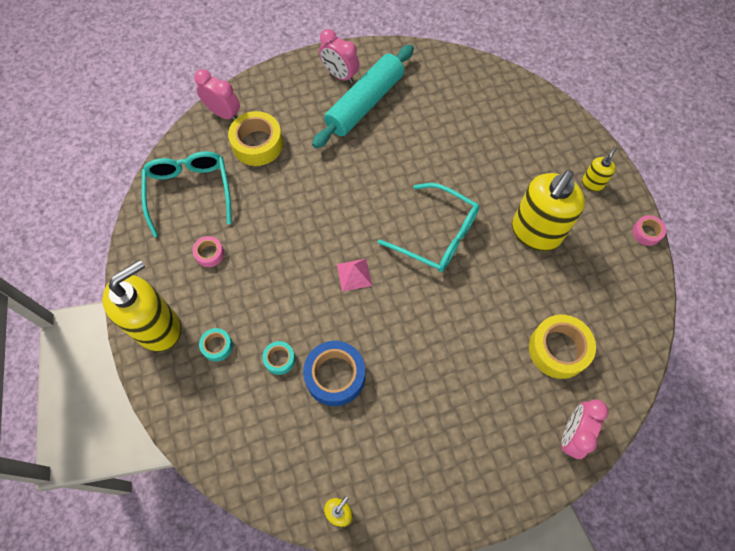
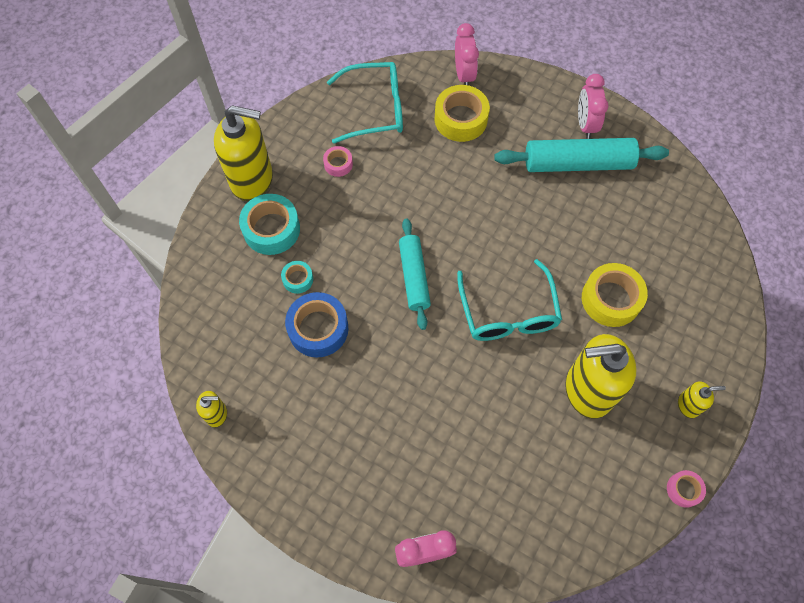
camera: 50 degrees right, 0 degrees up
turquoise glasses [141,151,232,237] -> turquoise glasses turned 45 degrees clockwise [327,62,403,144]
turquoise tape [199,328,233,361] -> turquoise tape [239,194,300,255], size x1.91
pink pyramid [337,259,372,292] -> turquoise rolling pin [399,218,431,330]
yellow tape [529,315,596,379] -> yellow tape moved to [582,263,648,327]

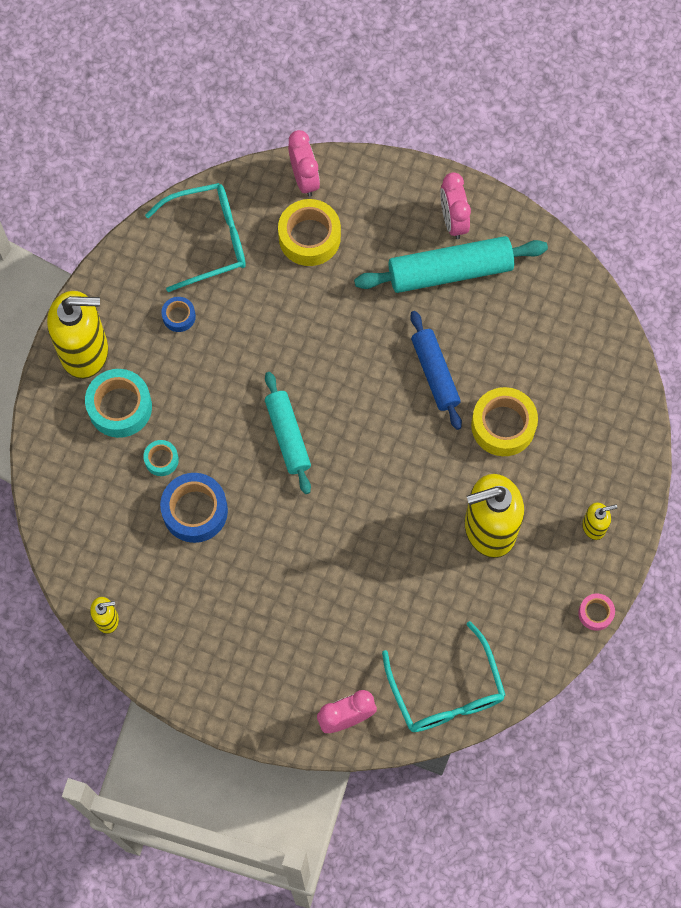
camera: 10 degrees left, 5 degrees up
pink tape [323,146,353,177] -> blue tape [162,297,196,332]
turquoise glasses [457,259,562,341] -> turquoise glasses moved to [382,621,506,732]
none -> blue rolling pin [410,311,462,430]

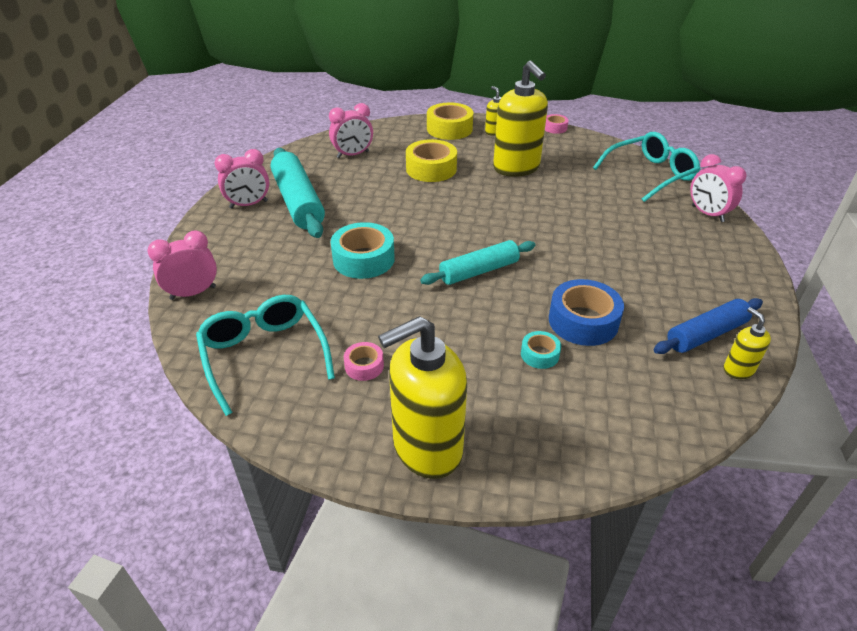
camera: 100 degrees left, 30 degrees down
yellow soap dispenser [47,291,108,379] -> yellow soap dispenser turned 105 degrees counterclockwise [378,316,467,479]
turquoise tape [85,369,152,438] -> turquoise tape moved to [331,222,395,279]
blue tape [162,297,196,332] -> pink tape [344,342,384,381]
yellow tape [278,199,341,266] -> yellow tape moved to [427,103,473,140]
blue rolling pin [410,311,462,430] -> blue rolling pin moved to [653,298,763,354]
none -> pink clock [329,103,373,158]

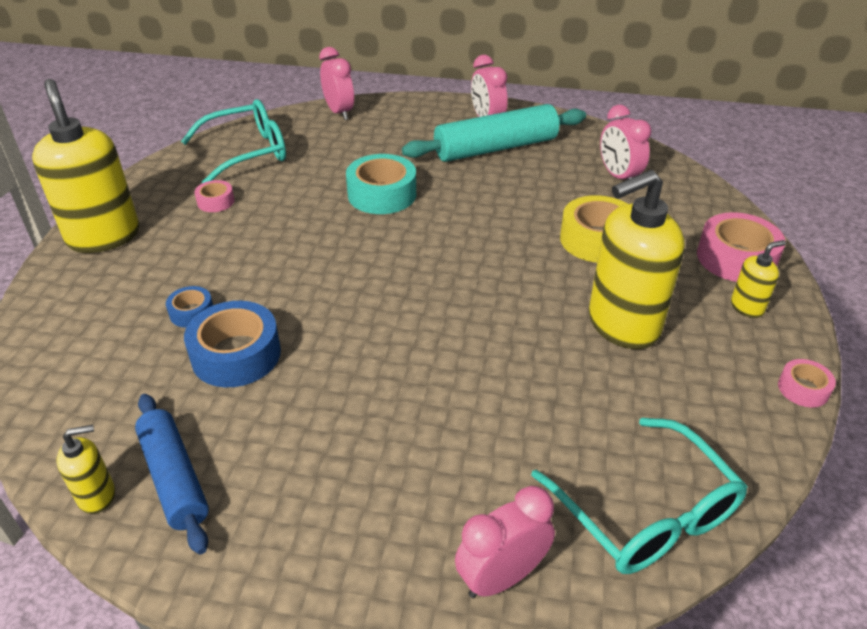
camera: 90 degrees right, 0 degrees up
turquoise rolling pin [420,240,535,285] -> none
yellow tape [427,103,473,140] -> pink tape [697,212,785,282]
turquoise tape [521,331,561,369] -> blue tape [166,286,213,328]

